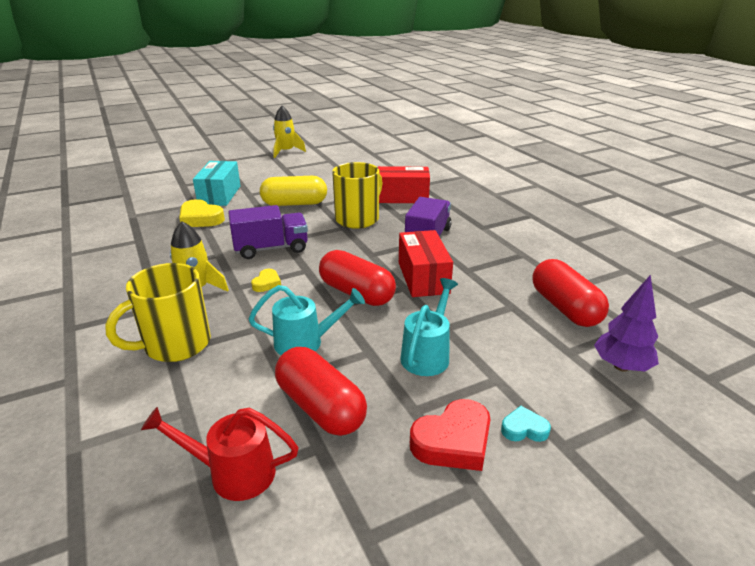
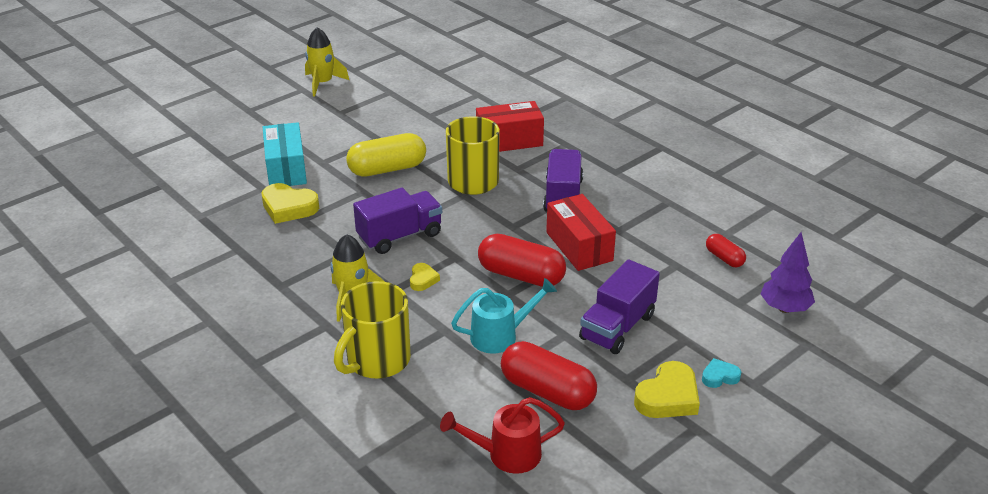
camera: 15 degrees left, 5 degrees up
turquoise watering can [400,278,458,376] -> purple truck [579,259,660,354]
red heart [410,399,491,471] -> yellow heart [634,361,700,418]
red capsule [532,259,609,327] -> red capsule [706,234,746,267], size x0.53

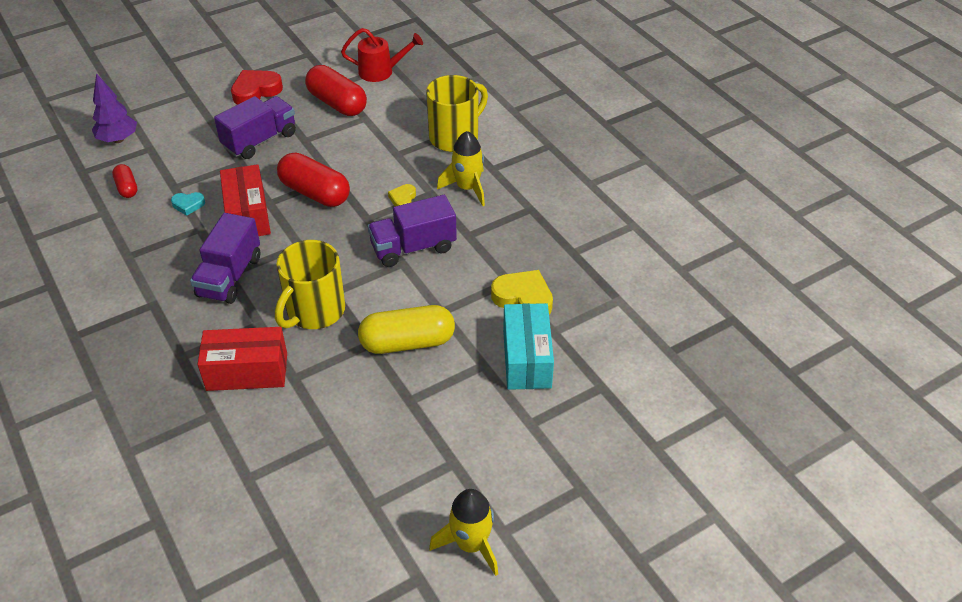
camera: 170 degrees left, 10 degrees up
turquoise watering can [451,278,557,353] -> none
yellow heart [634,361,700,418] -> red heart [231,70,283,105]
turquoise heart [702,358,741,388] -> turquoise heart moved to [171,192,205,216]

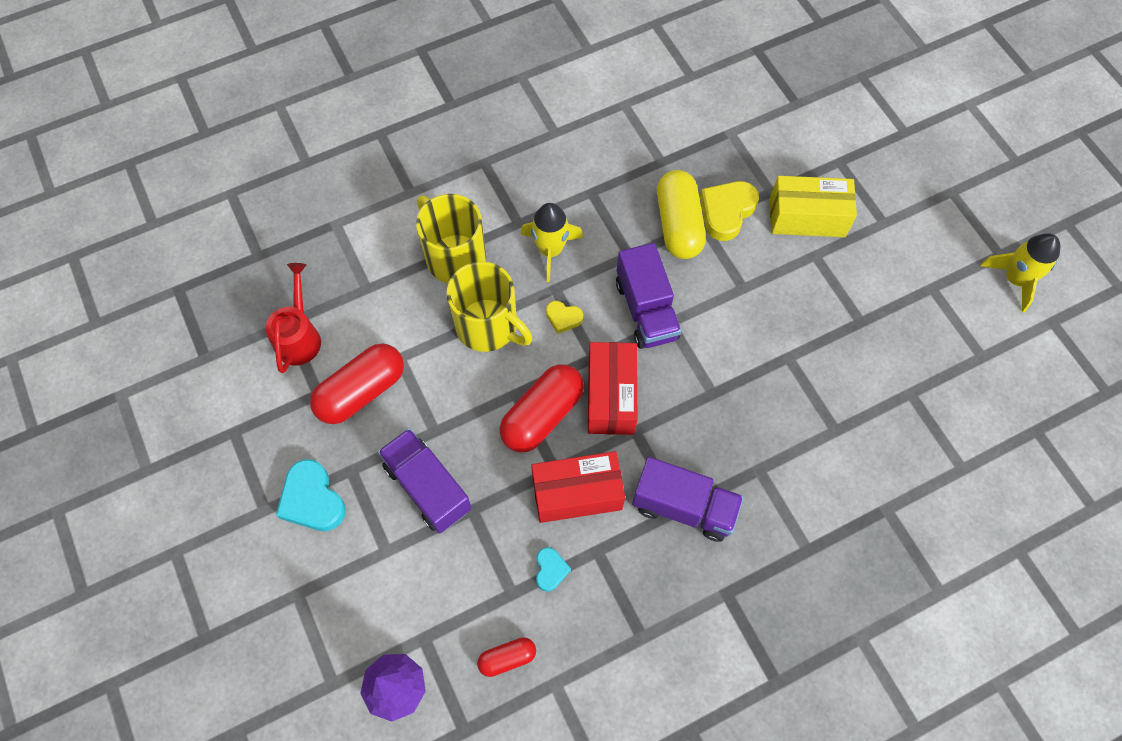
camera: 85 degrees left, 20 degrees up
red box [197,327,287,391] -> red box moved to [588,342,638,435]
red heart [231,70,283,105] -> turquoise heart [276,459,346,531]
yellow mug [275,240,345,329] -> yellow mug moved to [446,261,532,352]
yellow capsule [358,305,455,354] -> yellow capsule moved to [657,170,706,259]
turquoise box [503,303,554,390] -> yellow box [770,176,857,237]

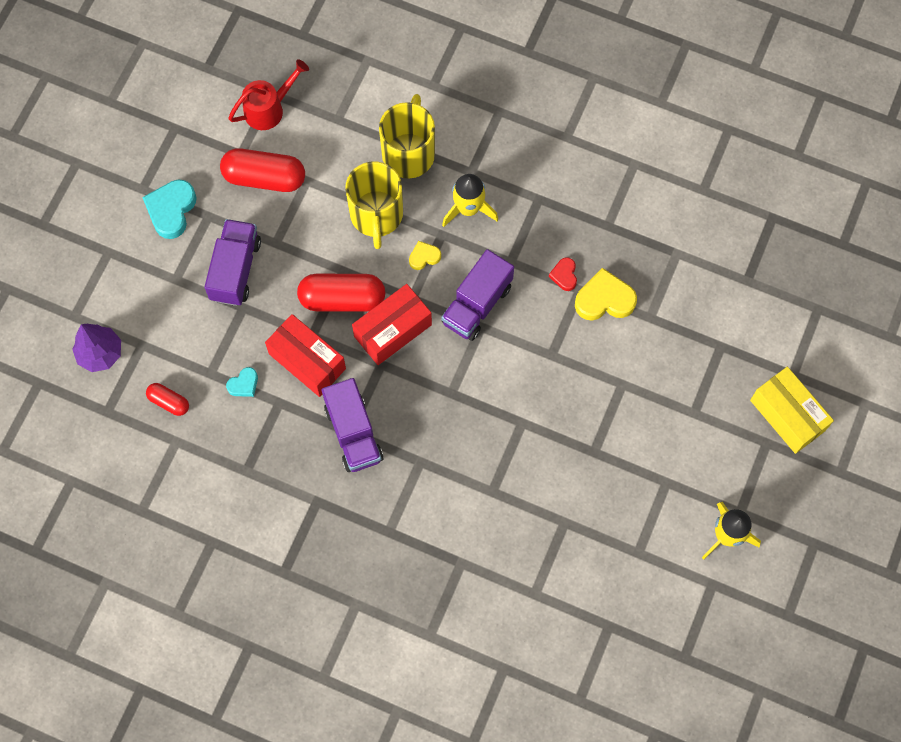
camera: 50 degrees right, 5 degrees up
yellow heart [546,301,583,334] -> yellow heart turned 90 degrees clockwise [409,241,441,270]
yellow capsule [657,170,706,259] -> red heart [549,257,577,291]
yellow box [770,176,857,237] -> yellow box moved to [750,367,834,454]

